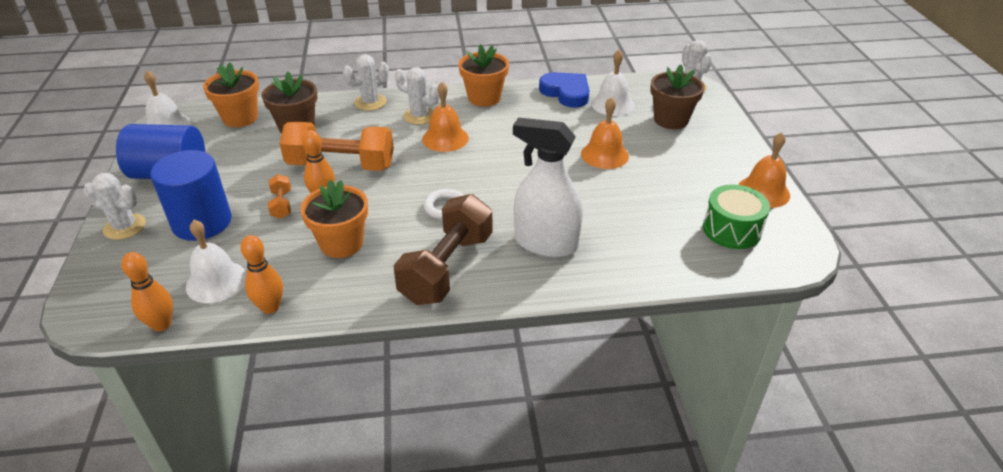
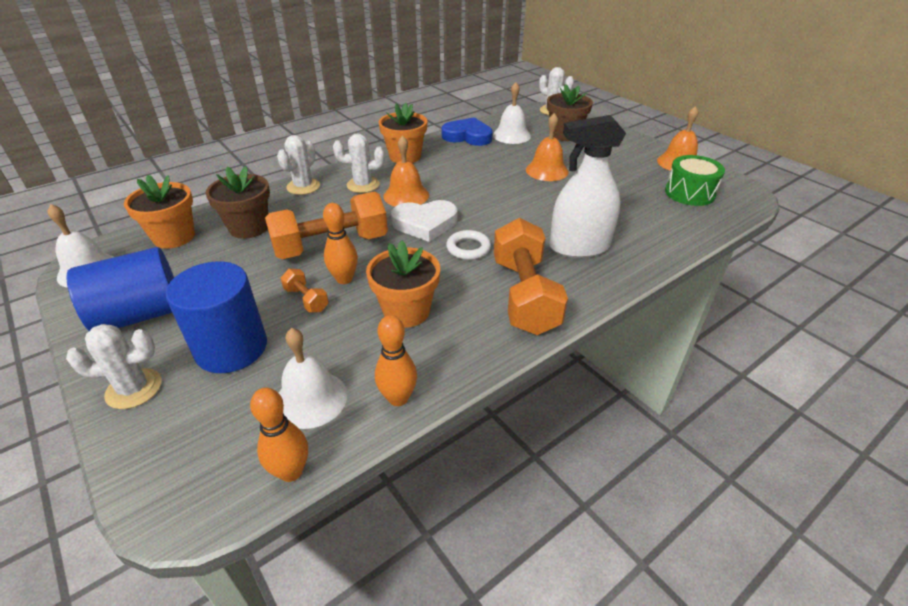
camera: 30 degrees left, 0 degrees up
brown dumbbell [394,194,493,305] -> orange dumbbell [494,218,568,335]
none -> white heart [391,200,457,242]

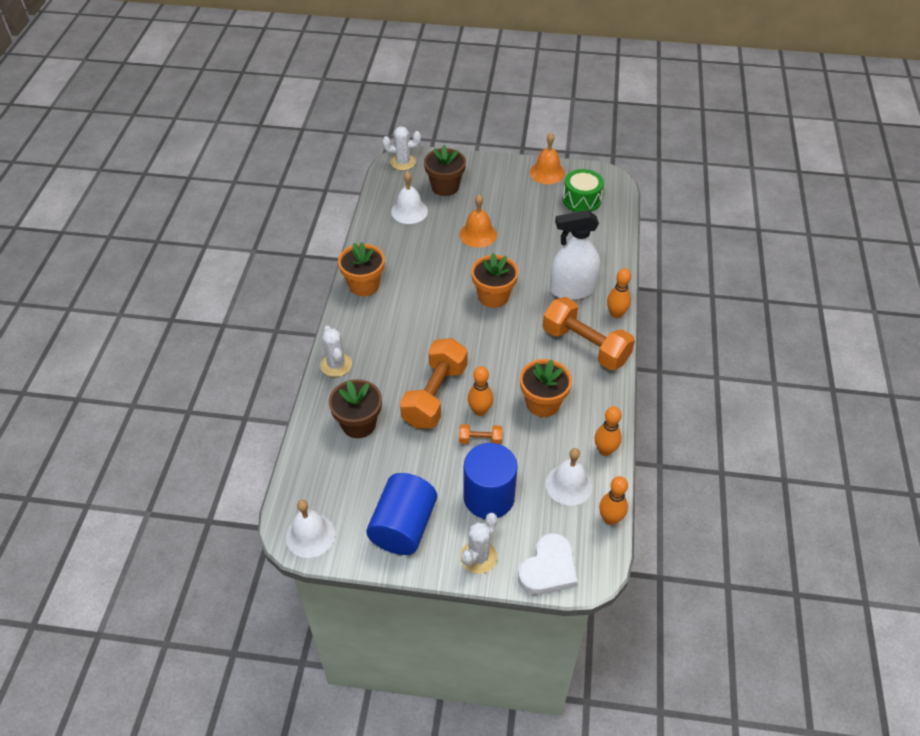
camera: 45 degrees left, 10 degrees up
orange flower pot [124,174,195,249] -> orange flower pot moved to [471,253,518,308]
white cactus [333,133,385,193] -> none
orange bell [383,135,429,207] -> none
white heart [391,200,457,242] -> white heart moved to [518,533,578,595]
blue heart [442,118,493,146] -> none
white ring [446,230,491,260] -> none
white spray bottle [550,115,626,258] -> white spray bottle turned 45 degrees clockwise [550,210,601,300]
none -> orange bowling pin [607,268,631,319]

